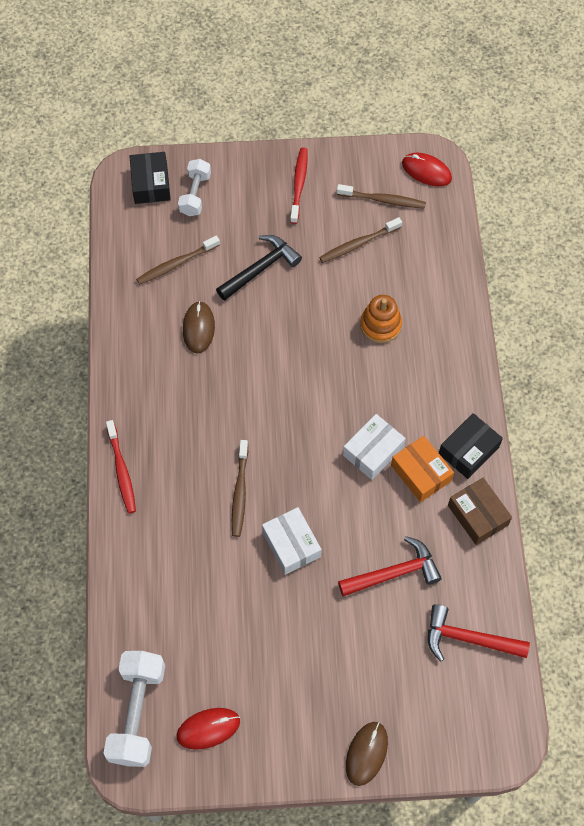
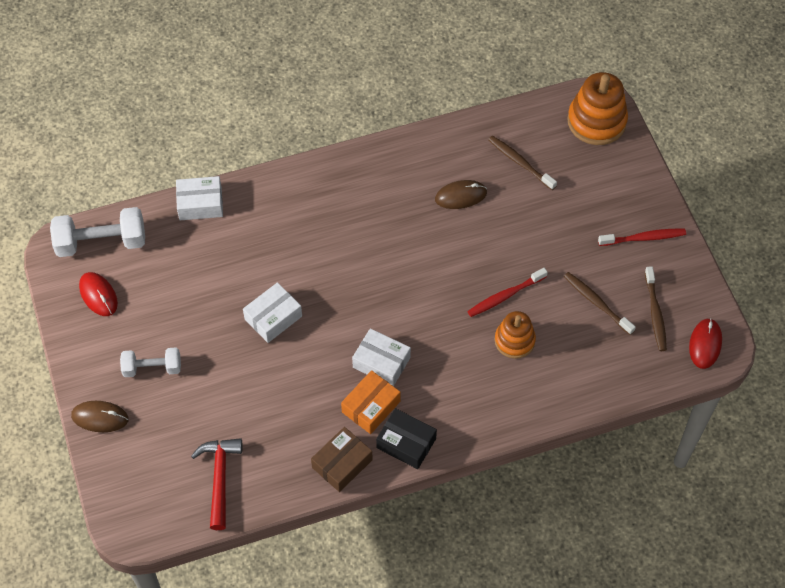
camera: 75 degrees right, 5 degrees down
red toothbrush [106,420,136,513] -> red toothbrush moved to [467,268,548,317]
black box [130,152,171,204] -> orange stacking toy [567,72,628,145]
white dumbbell [178,159,211,216] -> white dumbbell moved to [120,348,181,377]
black hammer [216,235,302,301] -> none
brown toothbrush [232,440,248,537] -> none
red hammer [338,536,442,596] -> none
none -> white box [176,176,223,220]

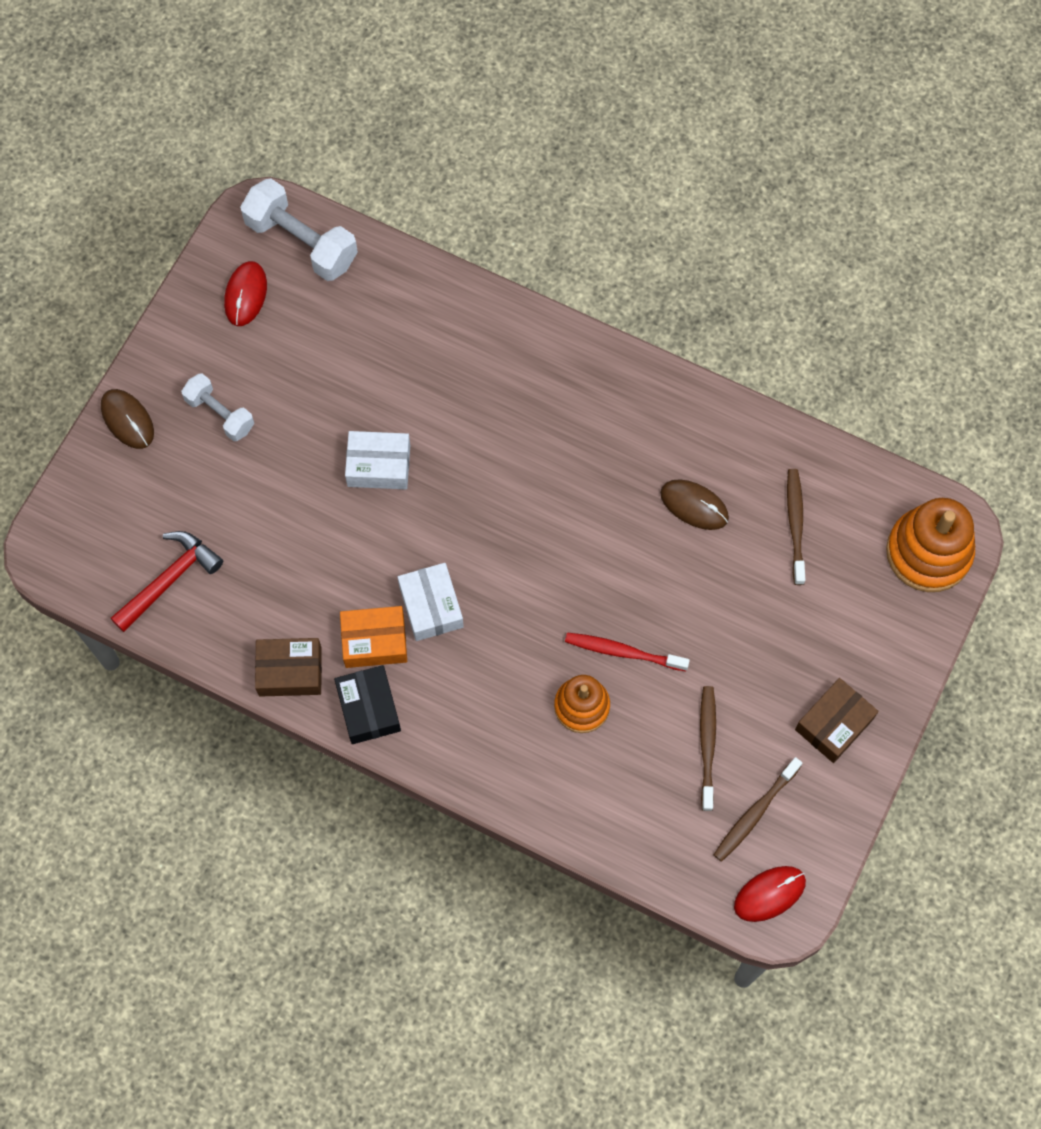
camera: 45 degrees right, 10 degrees up
white box [176,176,223,220] -> none
red toothbrush [598,229,686,246] -> brown box [795,678,879,763]

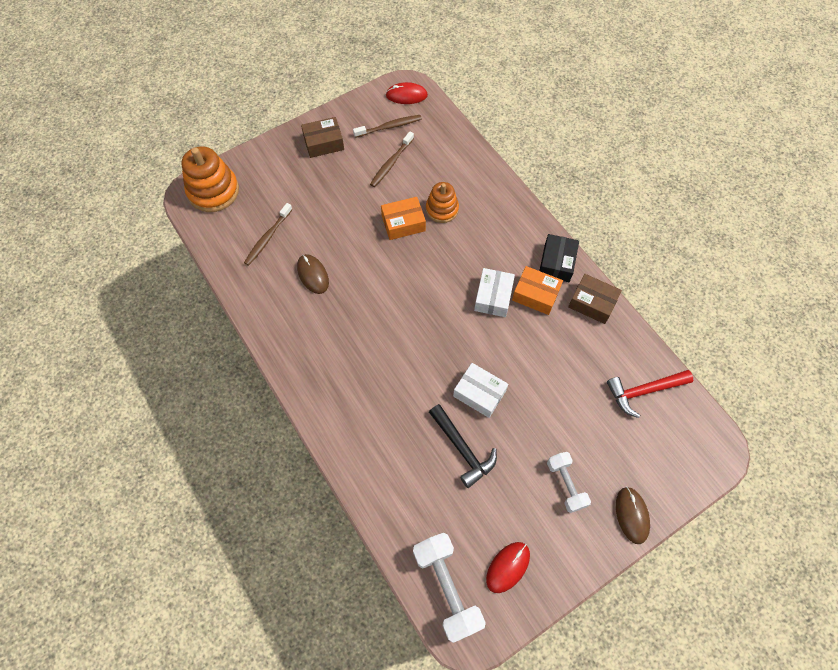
camera: 150 degrees left, 5 degrees down
red toothbrush [565,632,690,671] -> orange box [381,197,426,240]
none -> black hammer [429,404,497,488]

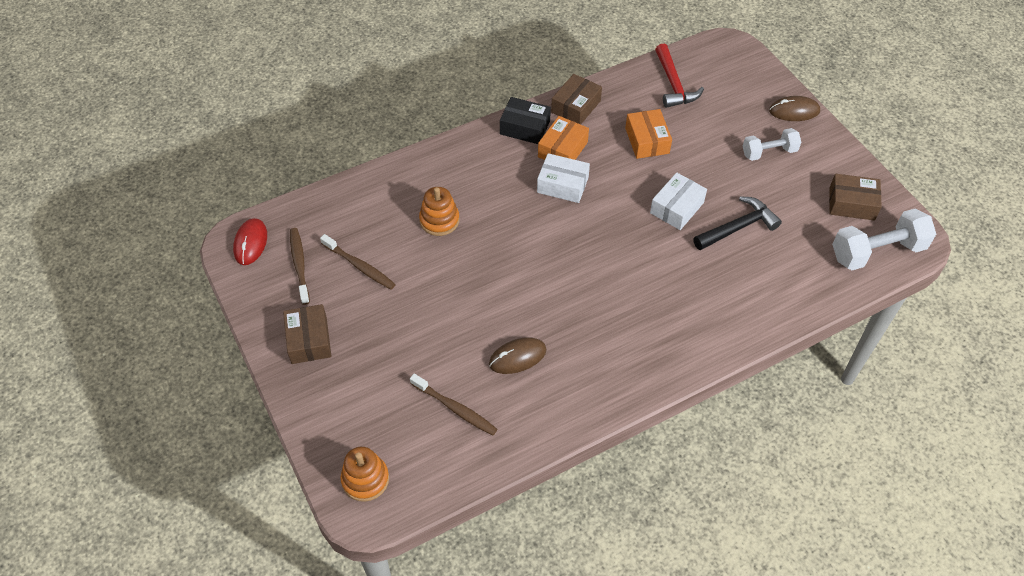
camera: 85 degrees left, 10 degrees down
orange stacking toy [181,146,239,212] -> orange stacking toy [340,447,389,502], size x0.63
orange box [381,197,426,240] -> orange box moved to [625,109,672,159]
red mouse [486,542,530,593] -> brown box [829,174,882,221]

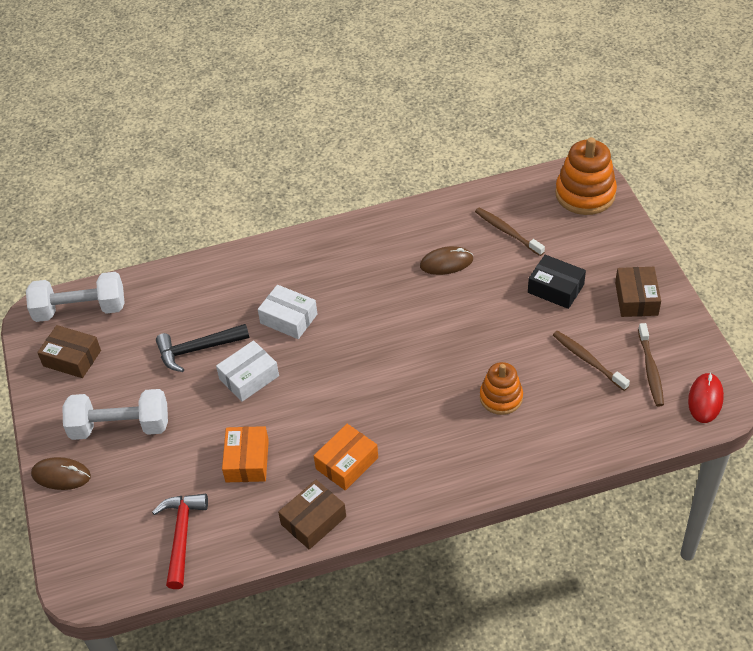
camera: 165 degrees left, 5 degrees down
orange stacking toy [340,447,389,502] -> orange stacking toy [555,137,617,215], size x1.58
black box [500,97,551,144] -> black box moved to [528,255,586,309]
white box [537,153,590,203] -> white box moved to [258,285,317,339]
white dumbbell [743,128,801,161] -> white dumbbell [62,389,168,440], size x1.61

